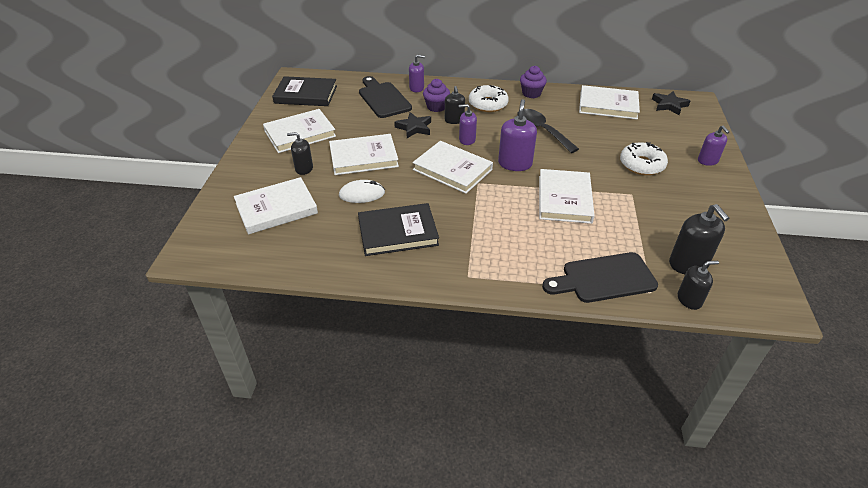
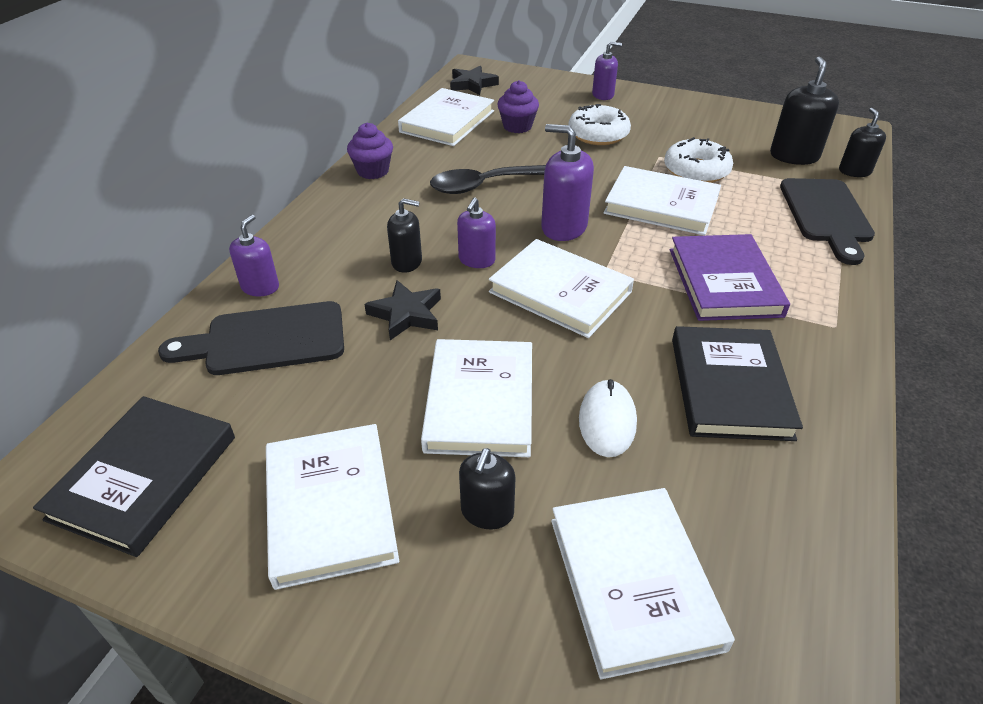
camera: 75 degrees left, 0 degrees up
white book [413,141,493,194] -> white book turned 75 degrees clockwise [489,239,634,338]
purple cupcake [423,79,450,112] -> purple cupcake moved to [497,80,539,133]
white donut [469,85,509,112] -> white donut moved to [664,137,733,183]
black soap dispenser [669,204,729,274] -> black soap dispenser turned 75 degrees counterclockwise [770,56,839,165]
none -> purple book [670,234,790,321]

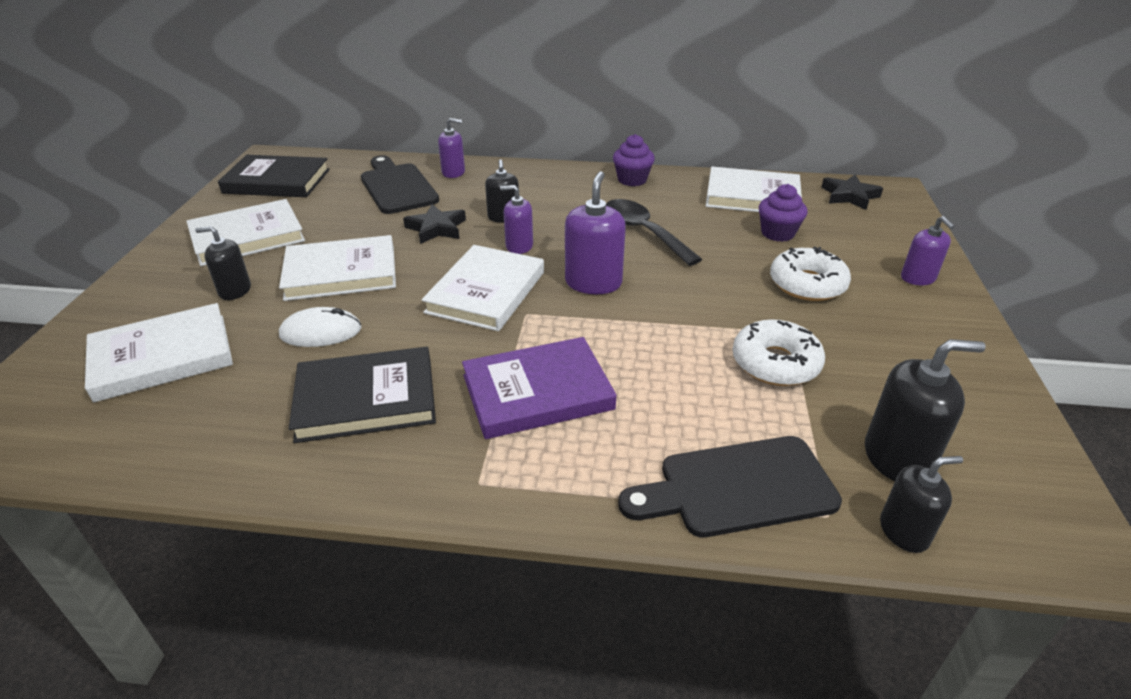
camera: 75 degrees right, 5 degrees down
white book [604,166,721,235] -> none

